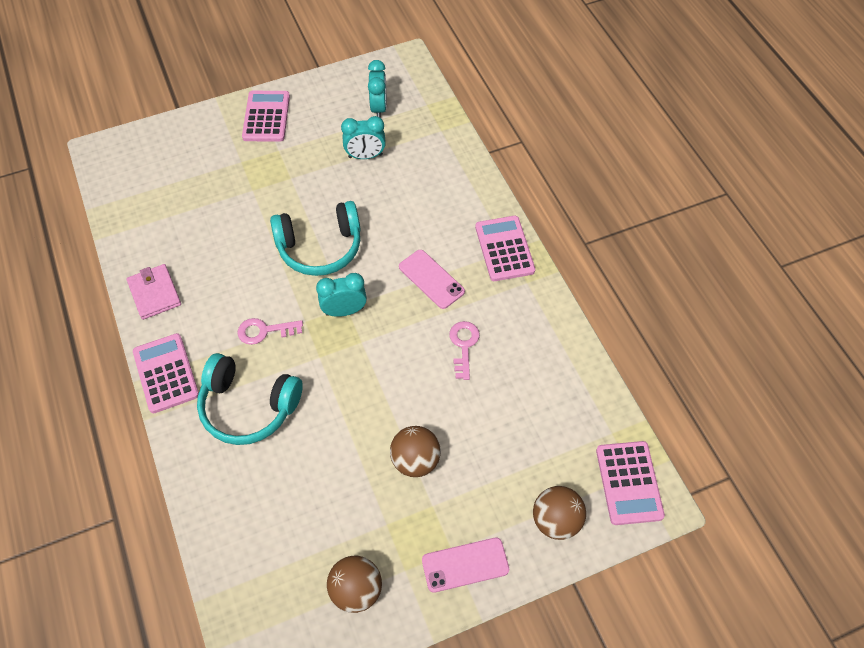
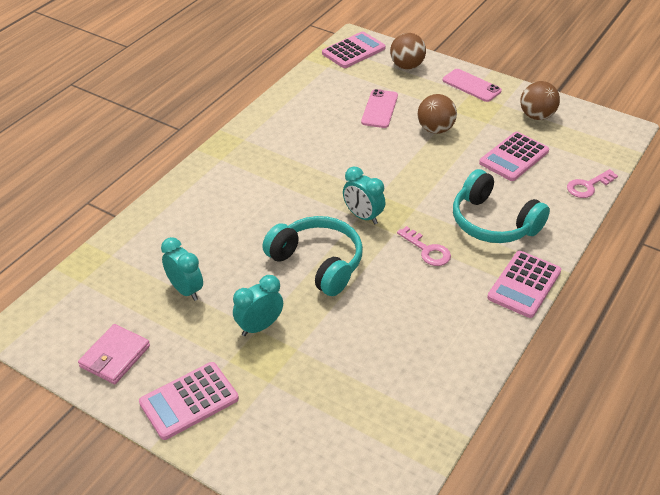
camera: 125 degrees left, 15 degrees down
pink wallet [127,264,181,320] -> pink wallet moved to [78,324,150,384]
turquoise headphones [197,353,303,445] -> turquoise headphones turned 150 degrees clockwise [453,169,550,243]
turquoise clock [368,60,387,118] -> turquoise clock moved to [233,275,283,336]
pink phone [399,250,465,309] -> pink phone moved to [361,89,398,128]
pink key [449,321,480,380] -> pink key moved to [567,169,618,198]
pink calculator [475,216,535,281] -> pink calculator moved to [479,132,549,181]

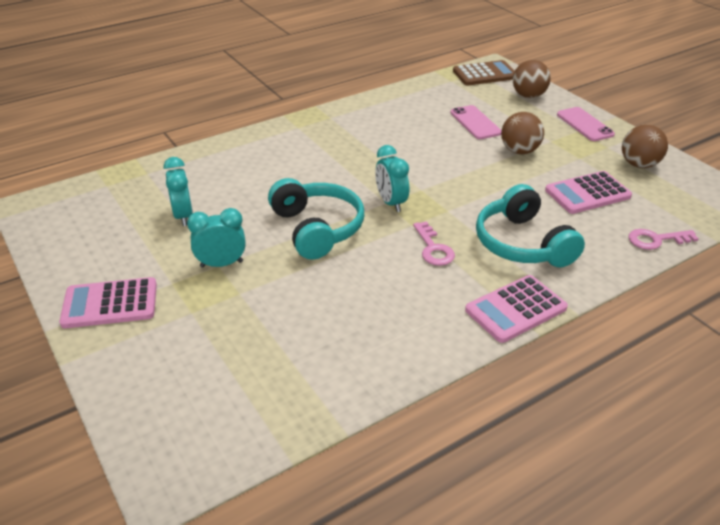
camera: 25 degrees right, 5 degrees down
pink wallet [78,324,150,384] -> none
pink calculator [322,31,386,68] -> brown calculator [453,60,515,85]
pink phone [361,89,398,128] -> pink phone turned 60 degrees counterclockwise [451,105,502,139]

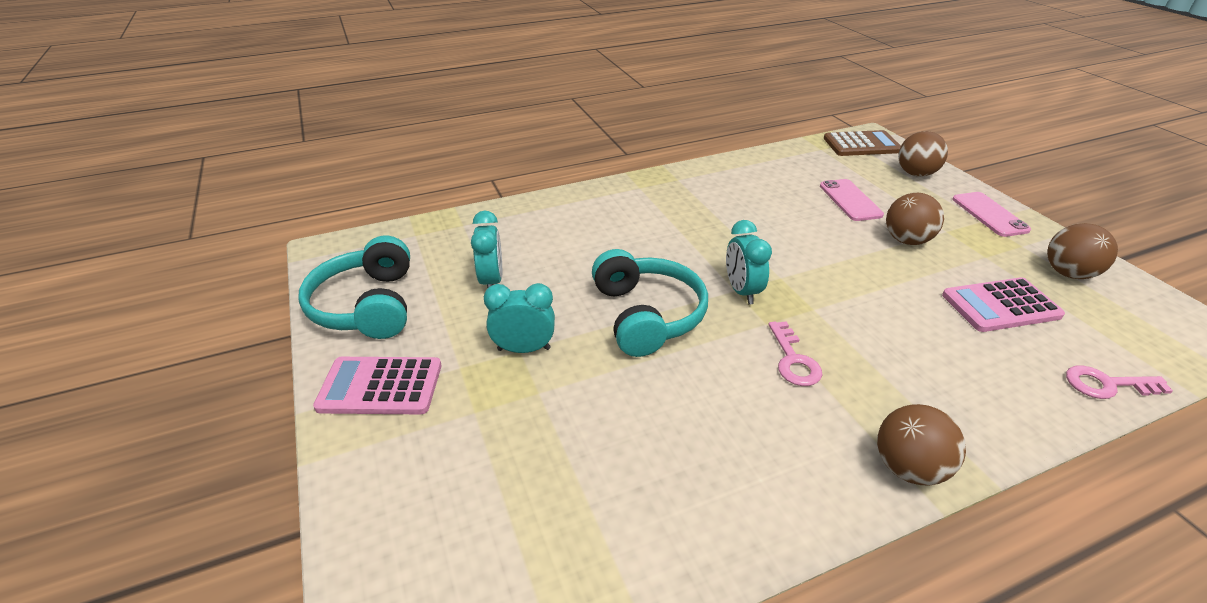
camera: 10 degrees right, 0 degrees up
pink calculator [465,275,568,343] -> brown ball [877,404,966,486]
turquoise headphones [476,184,585,267] -> turquoise headphones moved to [298,236,410,339]

